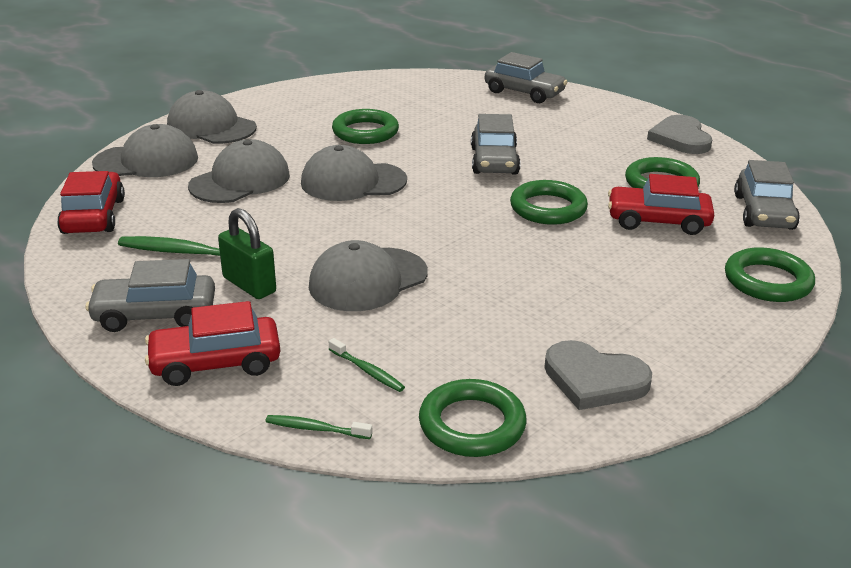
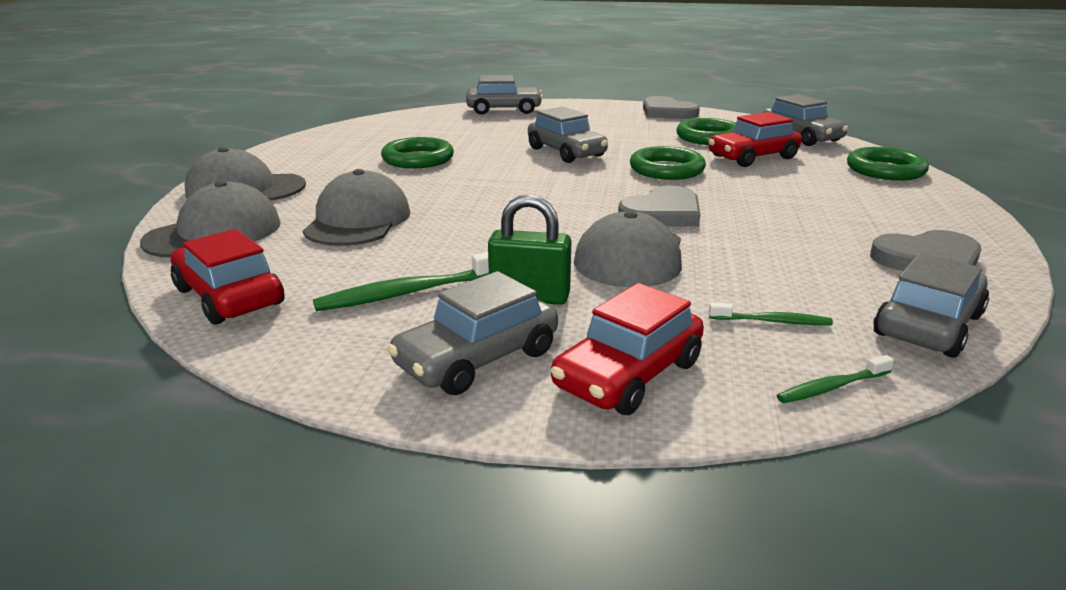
camera: 35 degrees left, 5 degrees down
grey cap [301,145,407,201] -> none
green ring [419,379,527,457] -> grey car [873,252,989,358]
none -> grey heart [618,185,700,227]

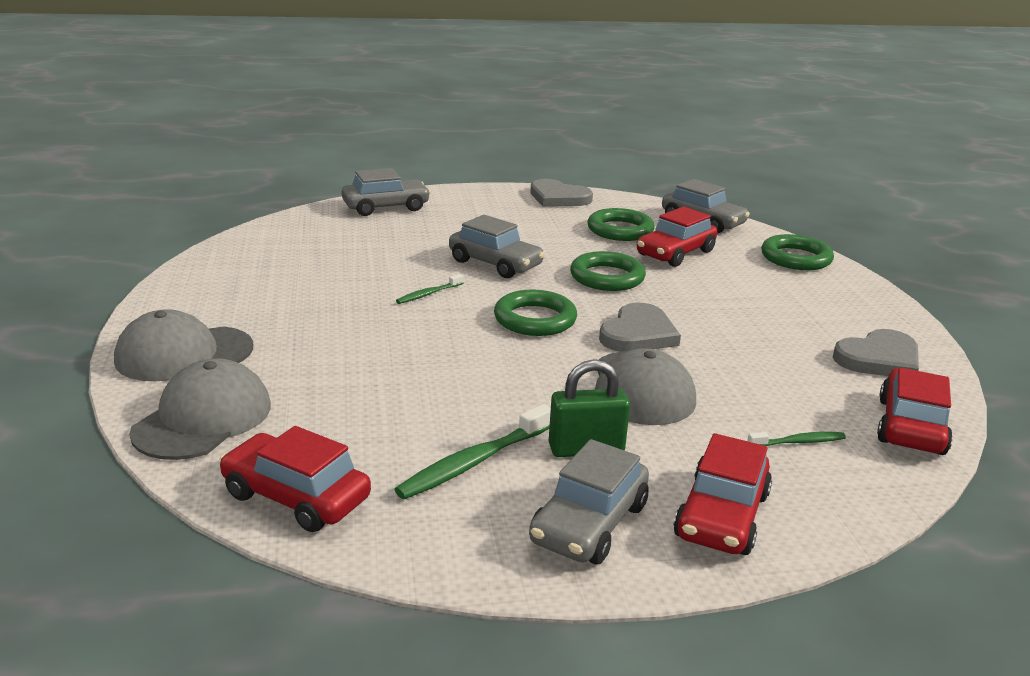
camera: 20 degrees left, 0 degrees up
grey cap [303,169,410,246] -> none
green ring [381,137,454,168] -> green ring moved to [494,289,577,336]
green toothbrush [776,355,894,403] -> green toothbrush moved to [396,274,464,304]
grey car [873,252,989,358] -> red car [877,368,953,455]

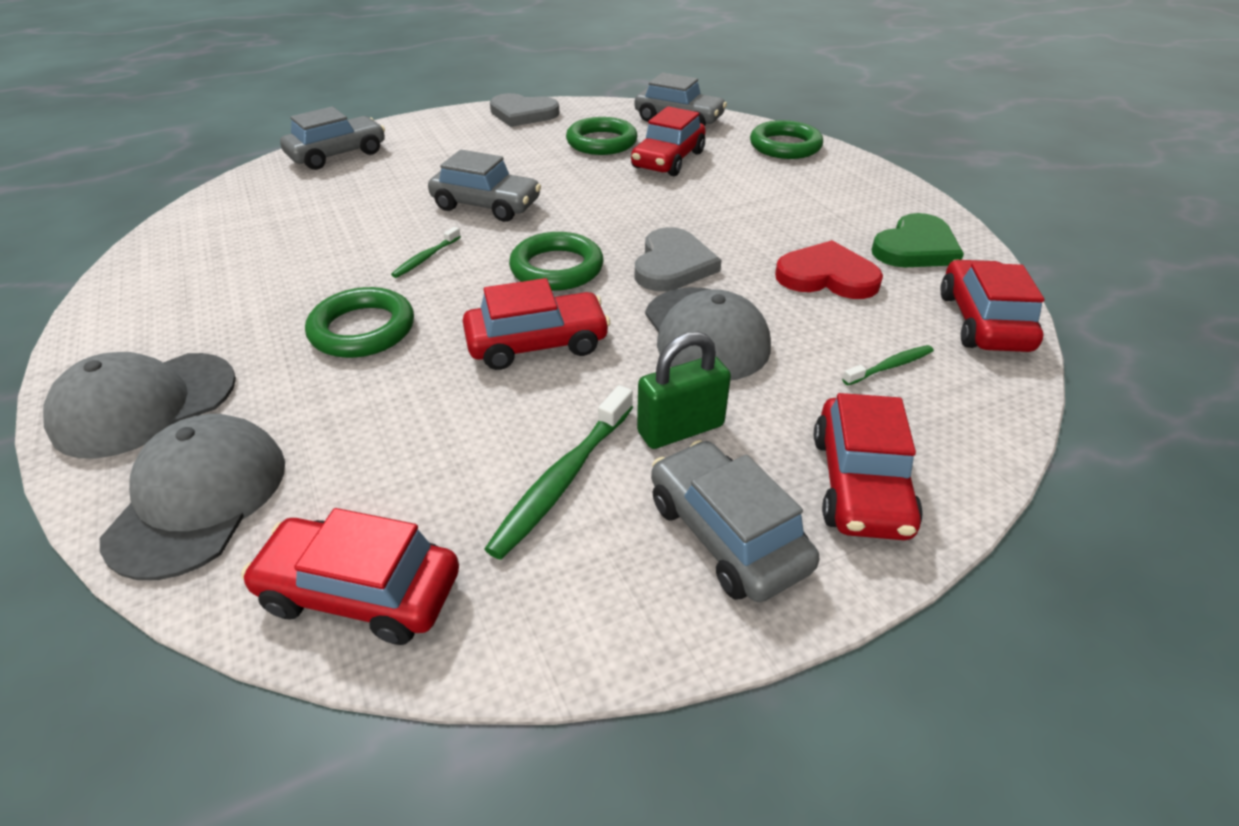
camera: 15 degrees left, 15 degrees up
grey car [529,439,649,564] -> grey car turned 135 degrees clockwise [651,440,819,602]
green ring [570,251,646,291] -> green ring moved to [305,287,414,358]
grey heart [833,329,919,376] -> green heart [872,213,964,267]
none -> red car [463,278,610,370]
none -> red heart [775,240,883,299]

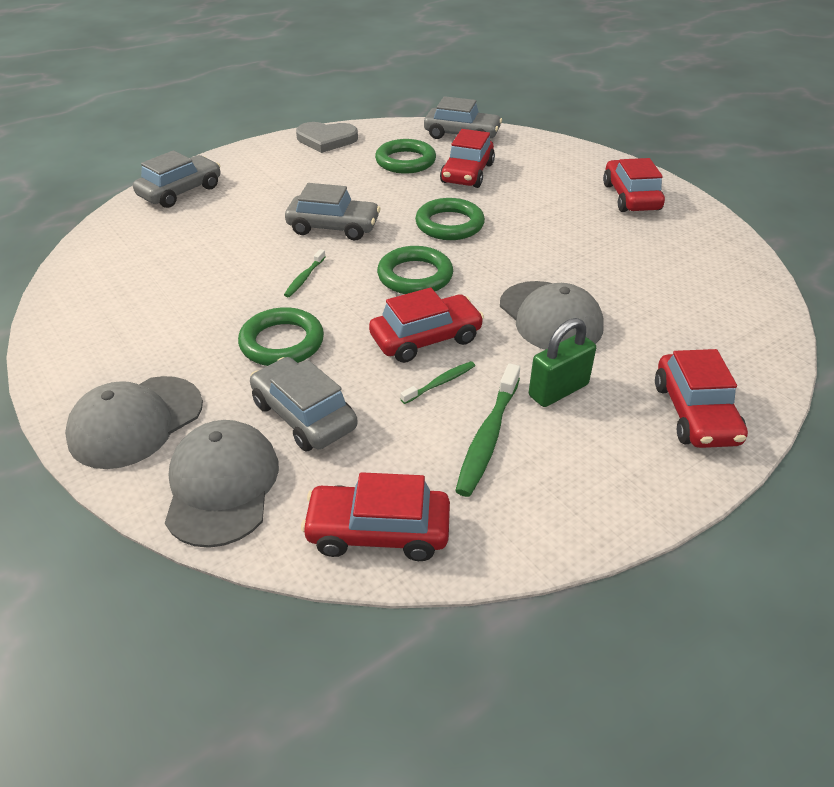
camera: 10 degrees left, 0 degrees up
grey heart [635,227,722,291] -> none
grey car [651,440,819,602] -> grey car moved to [250,357,358,451]
green ring [750,120,823,159] -> green ring moved to [415,198,485,240]
red heart [775,240,883,299] -> none
green toothbrush [842,345,934,385] -> green toothbrush moved to [400,361,475,404]
green heart [872,213,964,267] -> none
red car [940,259,1045,352] -> red car moved to [603,158,665,212]

